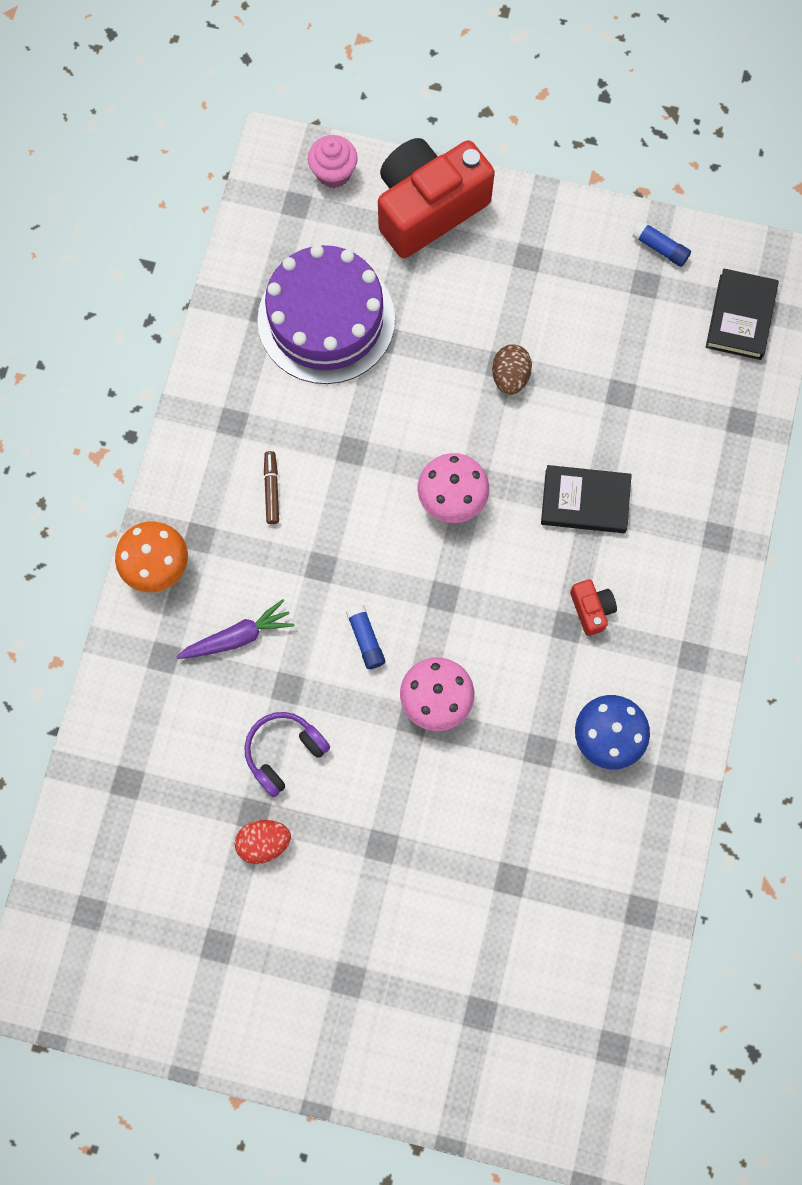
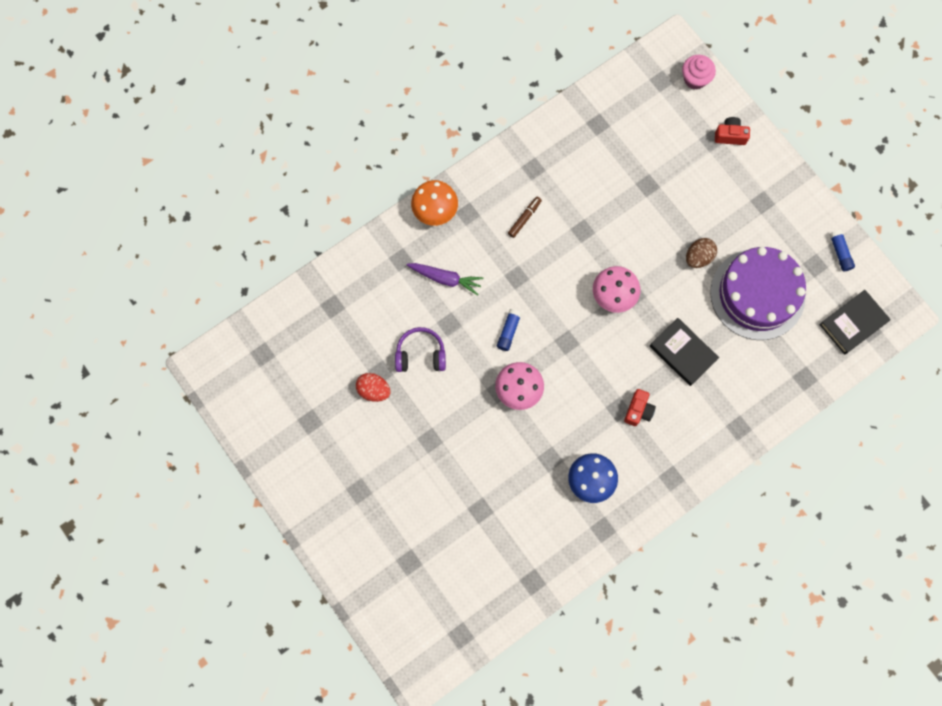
camera: 40 degrees right, 0 degrees up
purple cake [257,245,395,384] -> purple cake moved to [710,247,806,340]
red camera [378,138,495,258] -> red camera [715,117,750,145], size x0.42

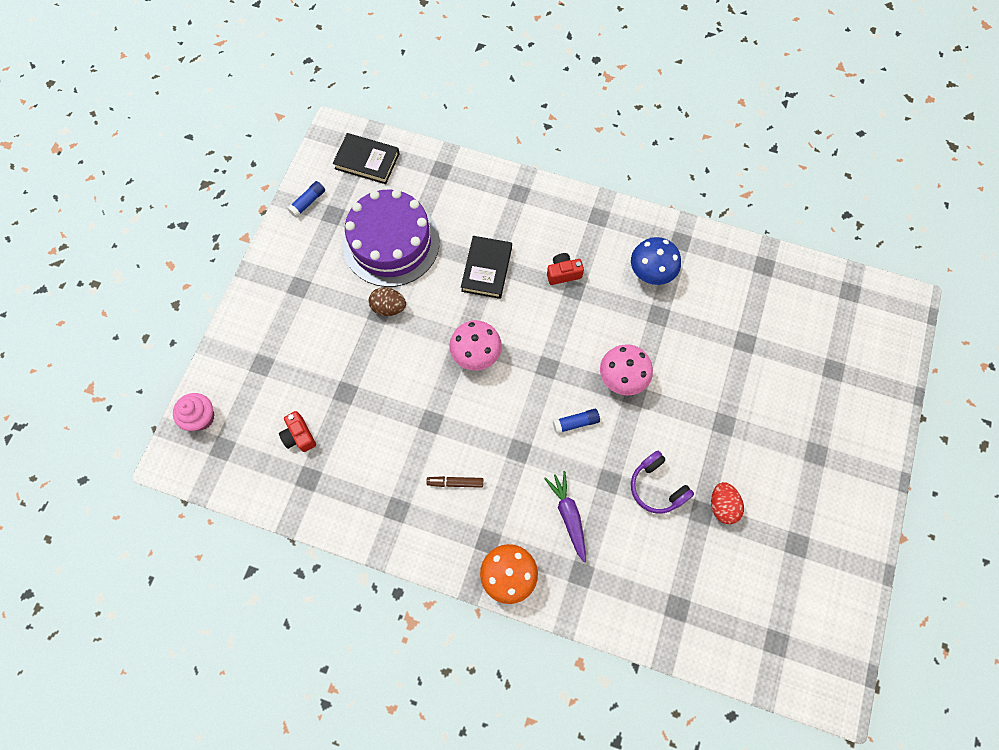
camera: 125 degrees left, 5 degrees down
red camera [715,117,750,145] -> red camera moved to [279,411,316,452]

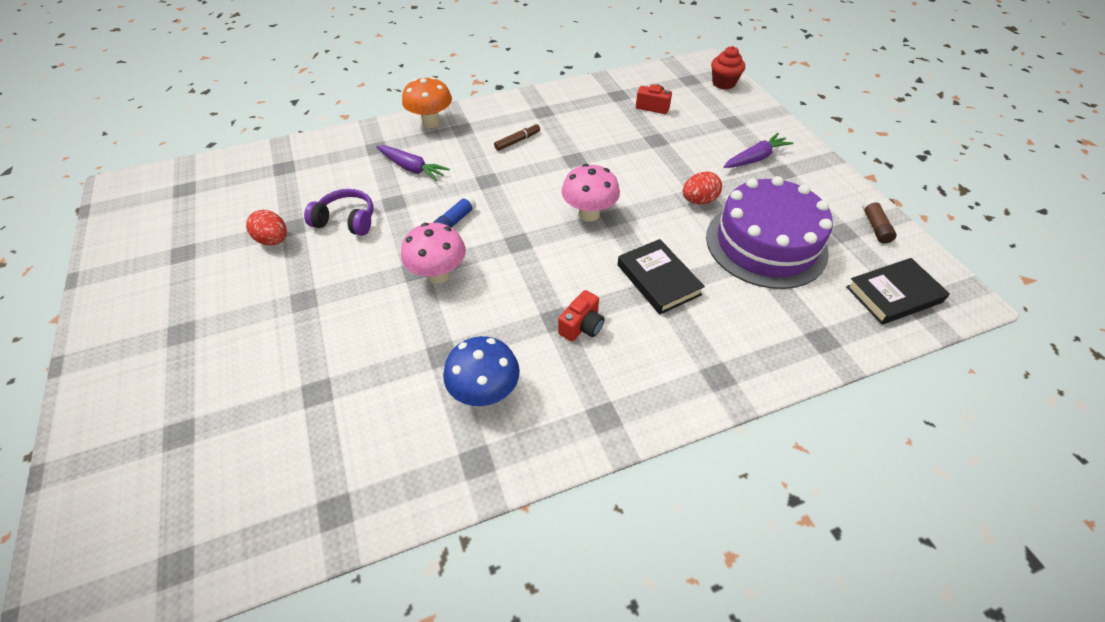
camera: 140 degrees right, 20 degrees down
pink cupcake [173,393,215,431] -> red cupcake [711,46,745,89]
blue glue stick [287,181,325,218] -> brown glue stick [862,198,897,244]
brown egg [369,287,406,316] -> red egg [683,172,722,204]
none -> purple carrot [723,133,793,168]

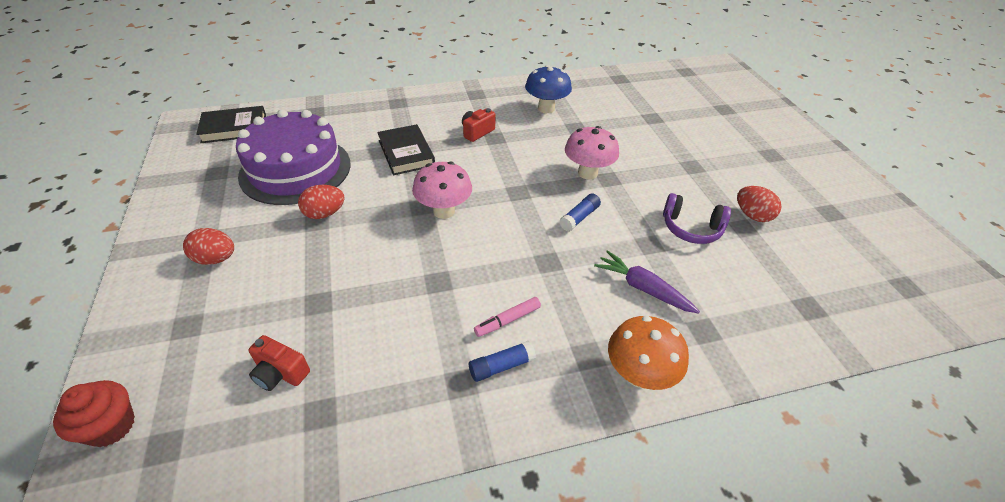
camera: 175 degrees left, 5 degrees down
brown marker [494,123,540,151] -> pink marker [474,297,541,337]
purple carrot [723,133,793,168] -> red egg [183,228,234,265]
brown glue stick [862,198,897,244] -> none
none -> blue glue stick [469,341,536,382]

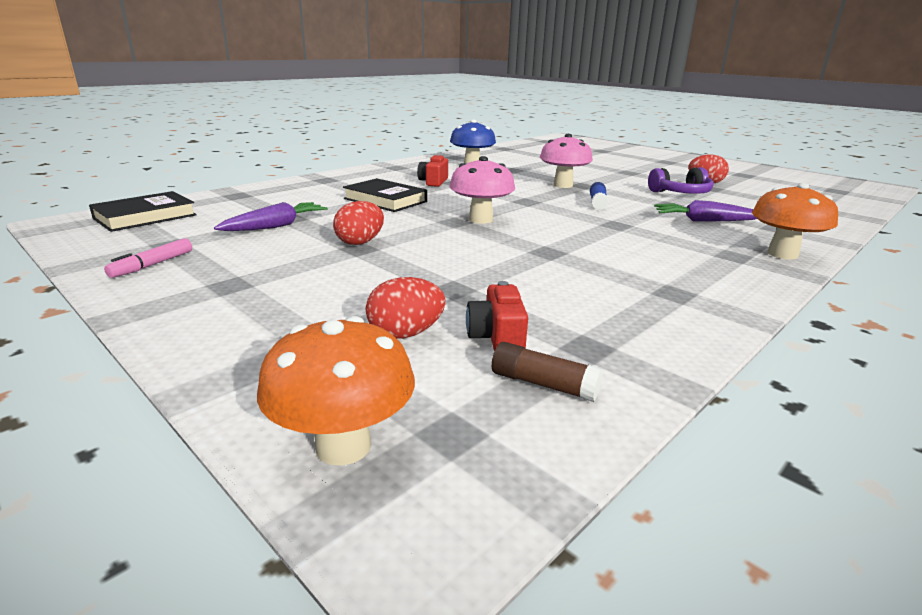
camera: 30 degrees left, 20 degrees down
red cupcake [53,380,135,447] -> orange mushroom [257,316,415,465]
red egg [183,228,234,265] -> red egg moved to [365,277,446,339]
purple cake [236,109,351,205] -> purple carrot [214,202,328,231]
red camera [248,335,310,391] -> red camera turned 90 degrees clockwise [466,281,528,351]
blue glue stick [469,341,536,382] -> none
pink marker [474,297,541,337] -> pink marker moved to [104,238,192,278]
none -> brown glue stick [492,342,603,402]

